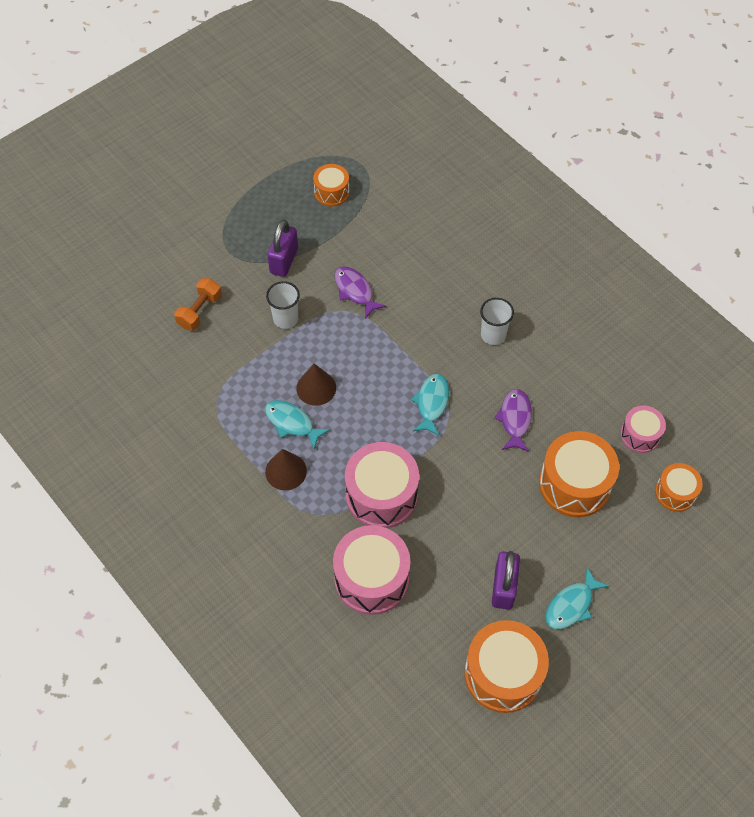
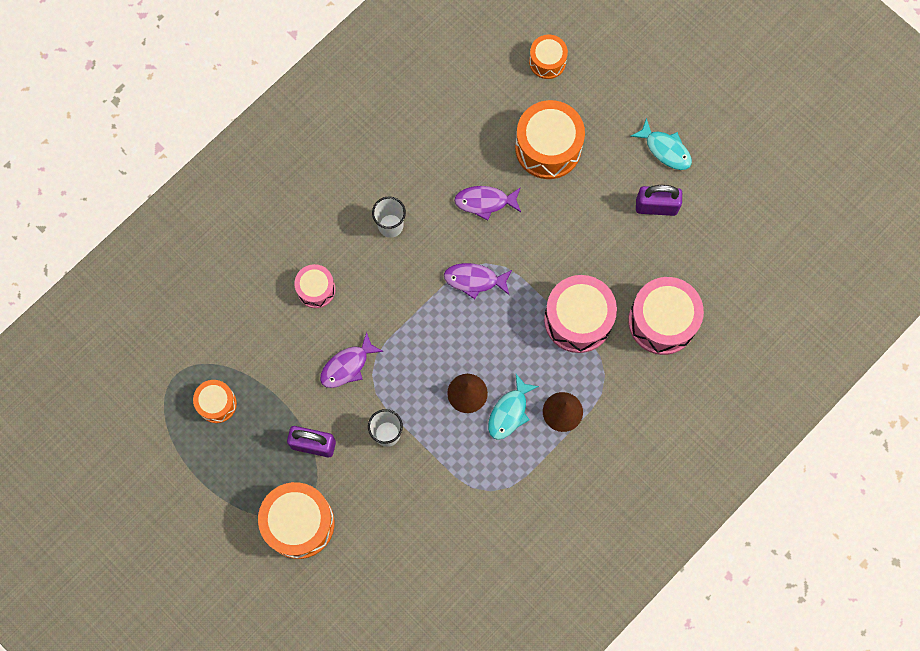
camera: 95 degrees left, 15 degrees up
orange dumbbell [174,278,222,331] -> none
turquoise fish [411,374,449,436] -> purple fish [444,263,512,299]
orange drum [464,620,549,713] -> orange drum moved to [258,482,335,559]
pink drum [620,406,666,453] -> pink drum moved to [294,264,336,308]

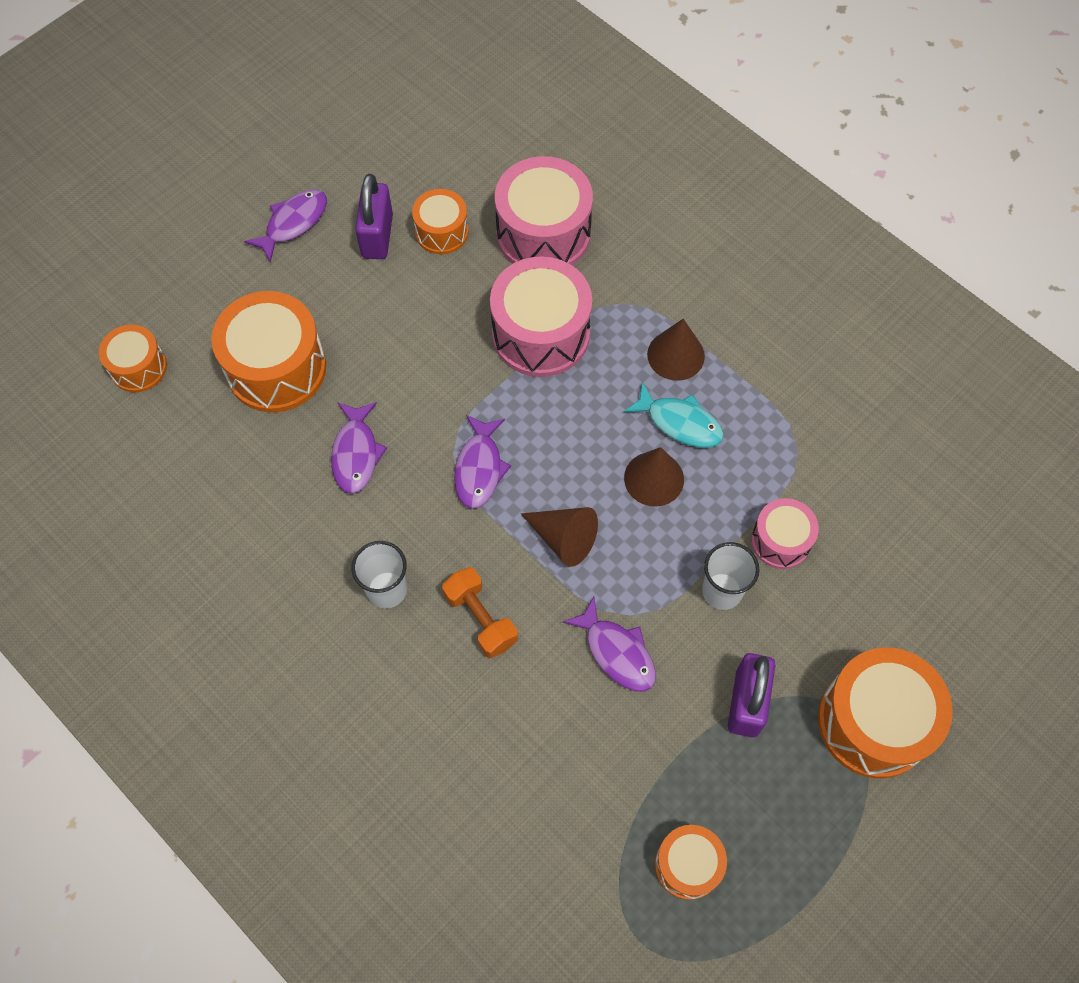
camera: 90 degrees left, 10 degrees down
pink drum [294,264,336,308] -> pink drum moved to [751,498,819,569]
turquoise fish [630,118,692,170] -> purple fish [244,190,327,263]
none -> orange drum [412,189,468,254]
none -> orange dumbbell [442,567,518,658]
none -> brown cone [521,507,598,567]

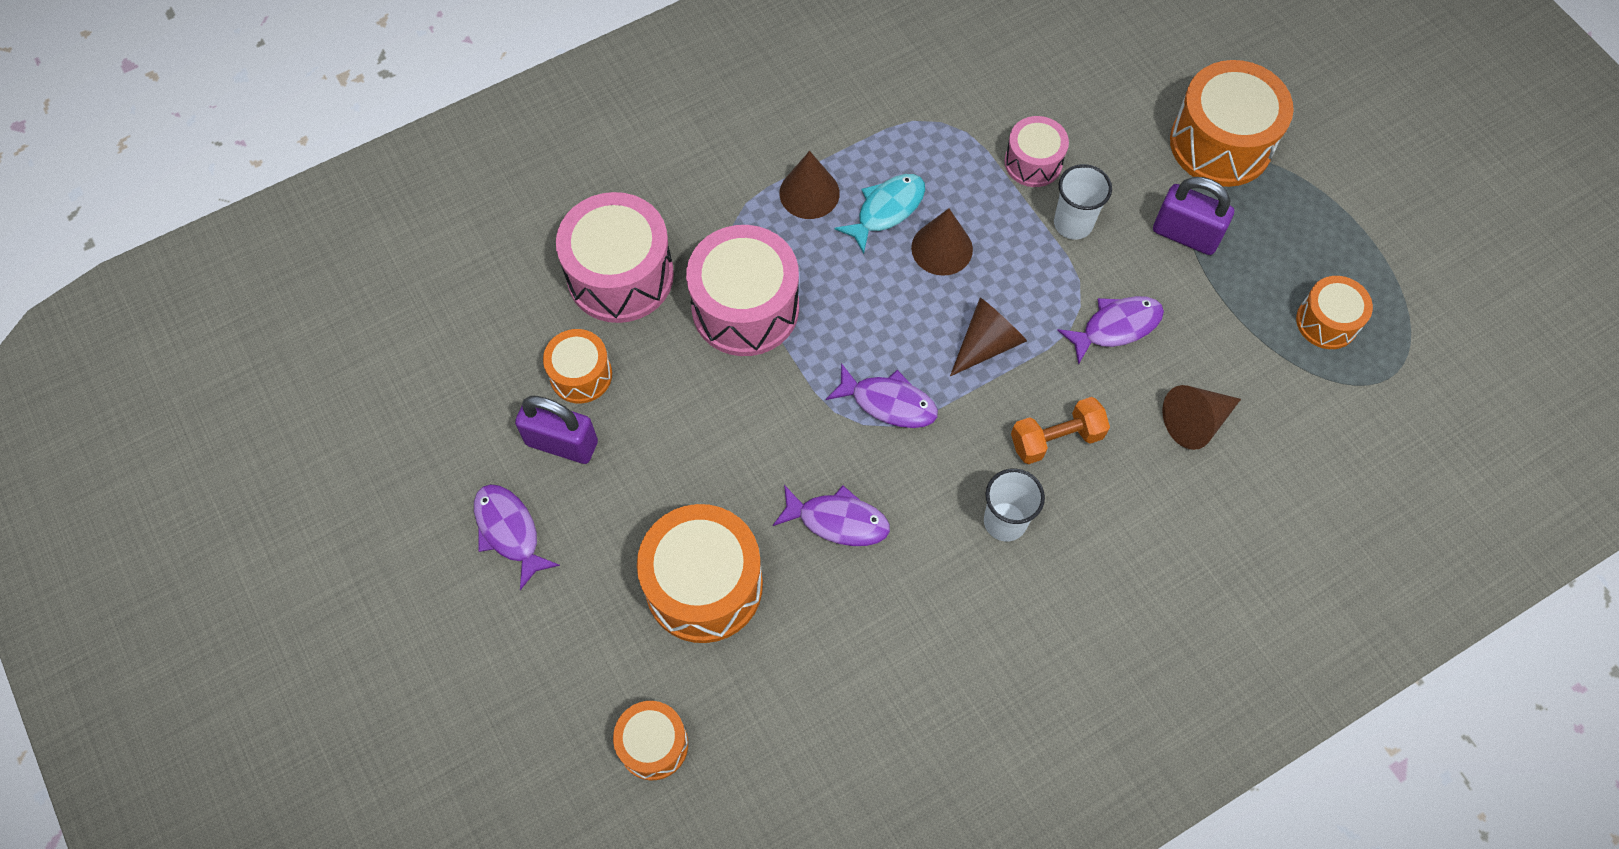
camera: 75 degrees left, 0 degrees up
none -> brown cone [1162,385,1241,450]

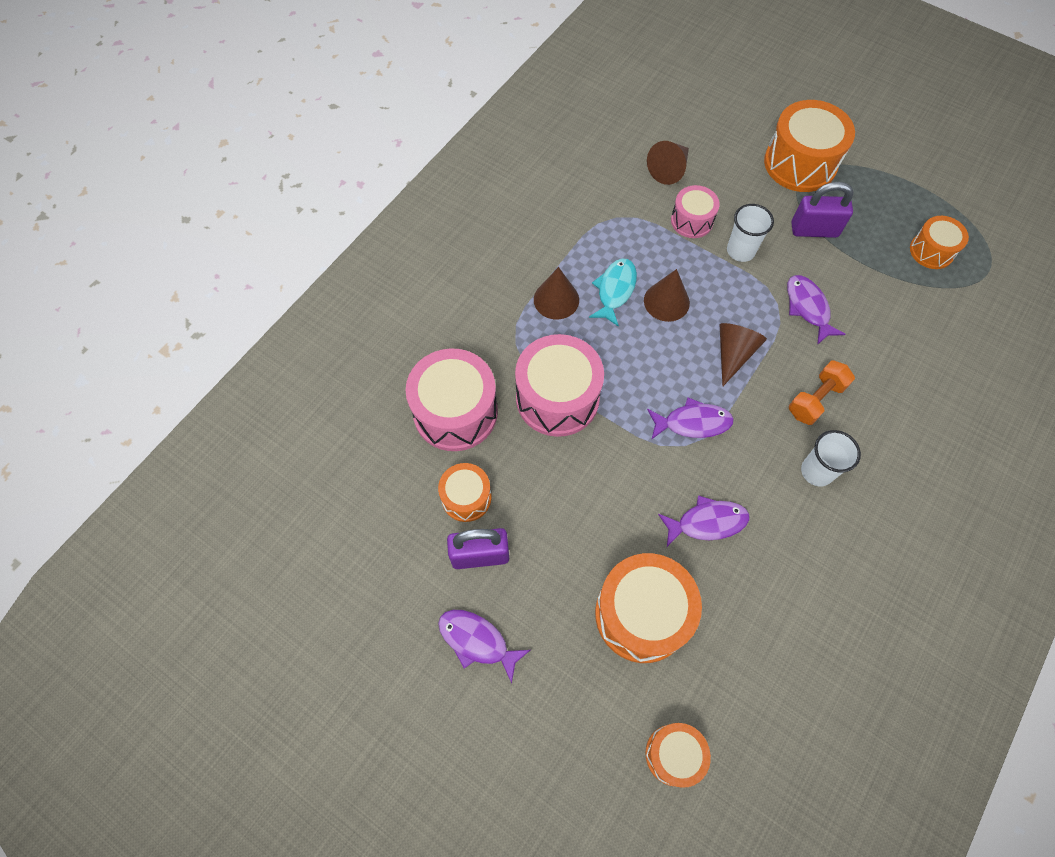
camera: 25 degrees left, 0 degrees up
purple fish [1057,296,1164,365] -> purple fish turned 60 degrees counterclockwise [787,275,846,345]
brown cone [1162,385,1241,450] -> brown cone moved to [647,141,689,185]

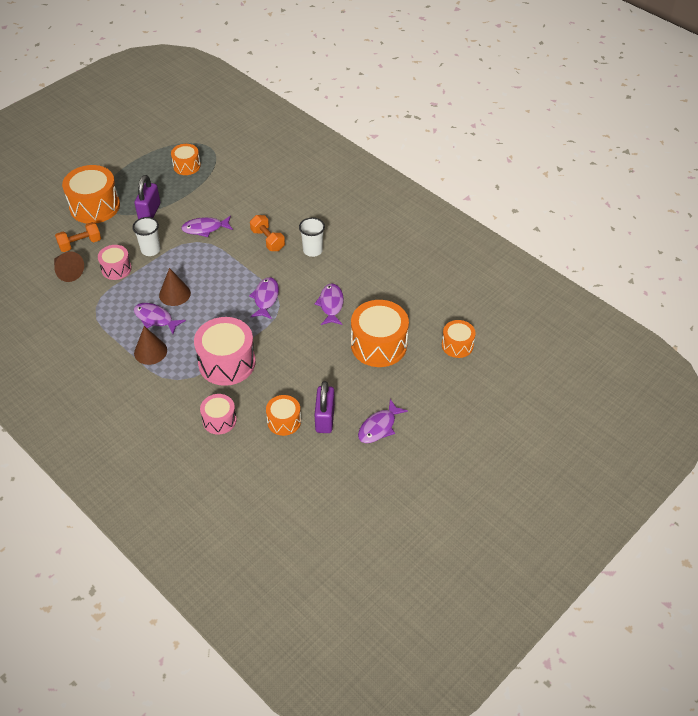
camera: 80 degrees left, 15 degrees down
pink drum [406,349,498,451] -> pink drum [200,394,237,435], size x0.57
turquoise fish [589,259,637,327] -> purple fish [134,303,186,334]
brown cone [720,323,767,387] -> none
none -> orange dumbbell [55,222,101,252]

